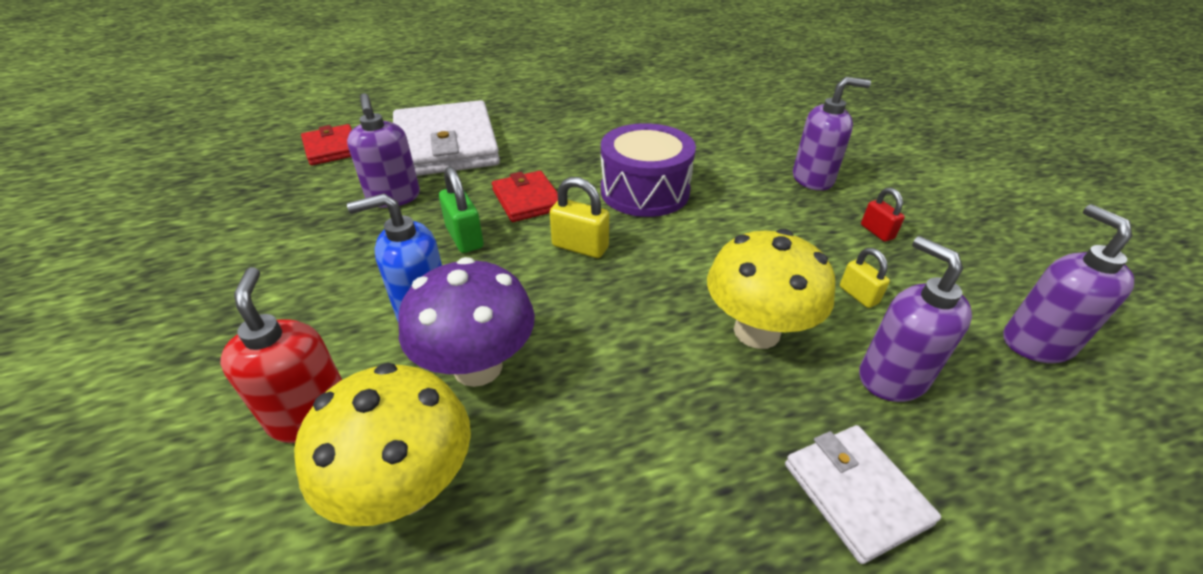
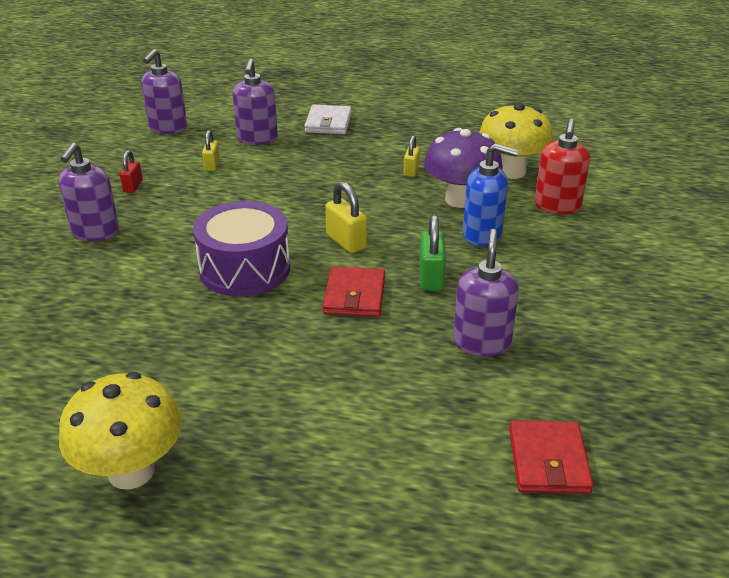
camera: 150 degrees left, 5 degrees down
white wallet [393,100,500,176] -> none
yellow mushroom [707,229,835,349] -> yellow mushroom moved to [59,372,182,490]
purple soap dispenser [793,77,871,191] -> purple soap dispenser turned 105 degrees counterclockwise [59,143,119,241]
none -> yellow padlock [404,135,420,177]

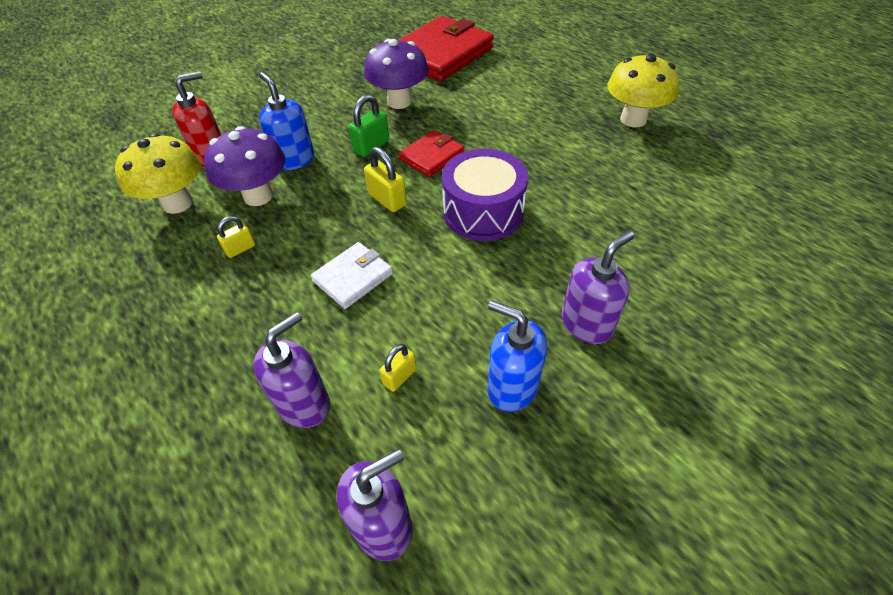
camera: 140 degrees left, 15 degrees up
red padlock [120,150,143,193] -> blue soap dispenser [487,300,547,412]
white wallet [304,105,352,134] -> white wallet moved to [311,242,393,309]
yellow padlock [325,181,367,253] -> yellow padlock turned 45 degrees counterclockwise [364,147,407,212]
purple soap dispenser [453,229,519,356] -> purple mushroom [364,39,429,109]
red wallet [509,420,594,494] -> red wallet [399,16,494,81], size x2.01

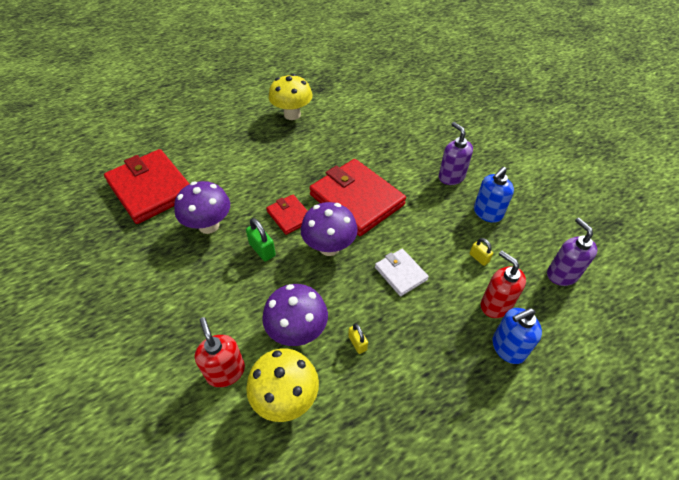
camera: 80 degrees left, 0 degrees up
purple soap dispenser [253,312,330,428] -> red soap dispenser [481,250,526,318]
blue soap dispenser [259,72,314,170] -> blue soap dispenser moved to [492,308,542,364]
yellow padlock [364,147,407,212] -> purple mushroom [301,202,358,256]
purple drum [442,149,528,241] -> red wallet [309,159,406,236]

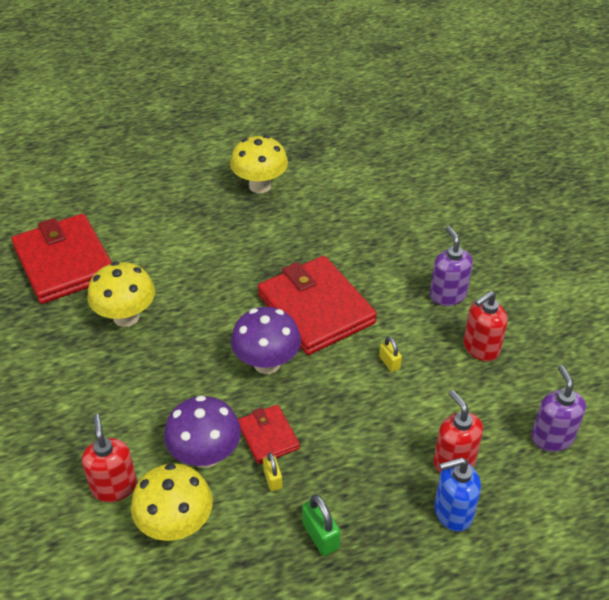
camera: 10 degrees right, 5 degrees down
purple mushroom [174,181,230,234] -> yellow mushroom [88,262,155,327]
green padlock [246,218,276,262] -> green padlock moved to [302,494,340,556]
red wallet [266,195,308,235] -> red wallet moved to [238,405,300,465]
white wallet [375,249,429,296] -> none
yellow padlock [470,238,493,266] -> yellow padlock moved to [379,336,402,372]
blue soap dispenser [474,167,514,223] -> red soap dispenser [463,291,508,361]

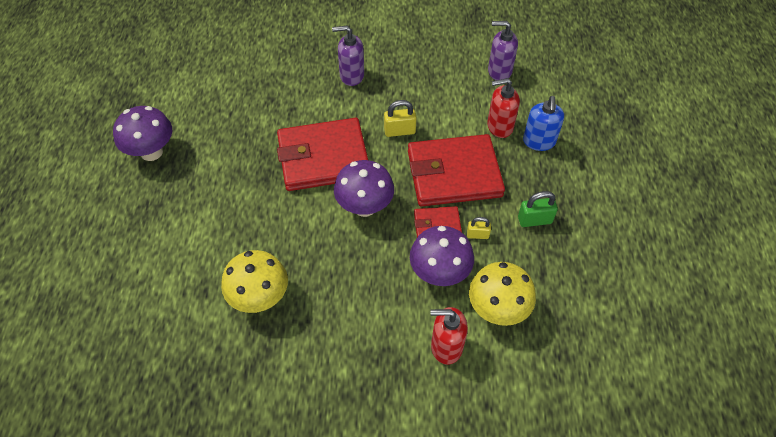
camera: 70 degrees left, 10 degrees up
red wallet [12,214,112,304] -> red wallet moved to [408,134,505,206]
yellow mushroom [230,135,288,193] -> purple mushroom [113,106,172,161]
yellow padlock [379,336,402,372] -> yellow padlock [384,100,417,137], size x1.54
red soap dispenser [463,291,508,361] -> none

